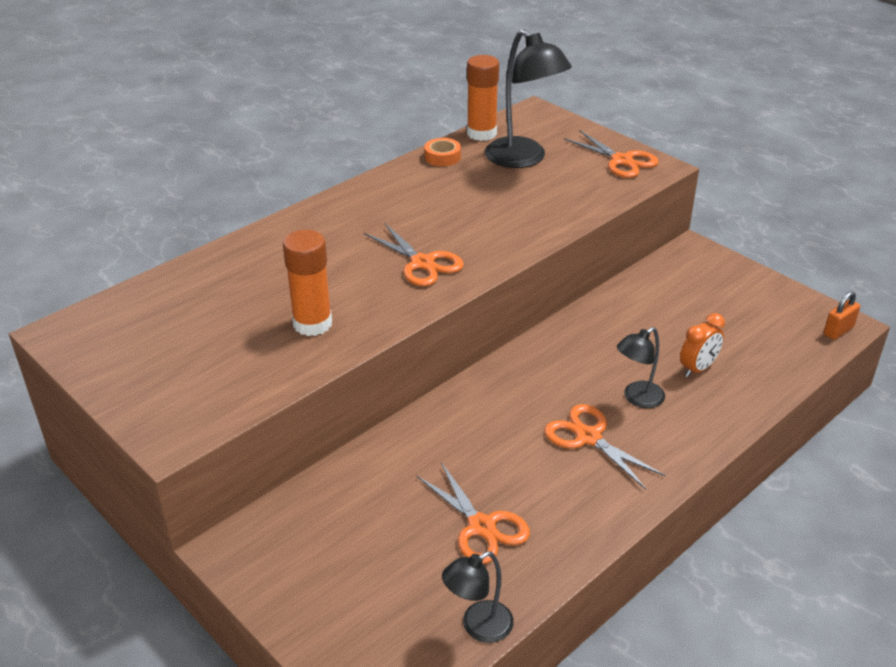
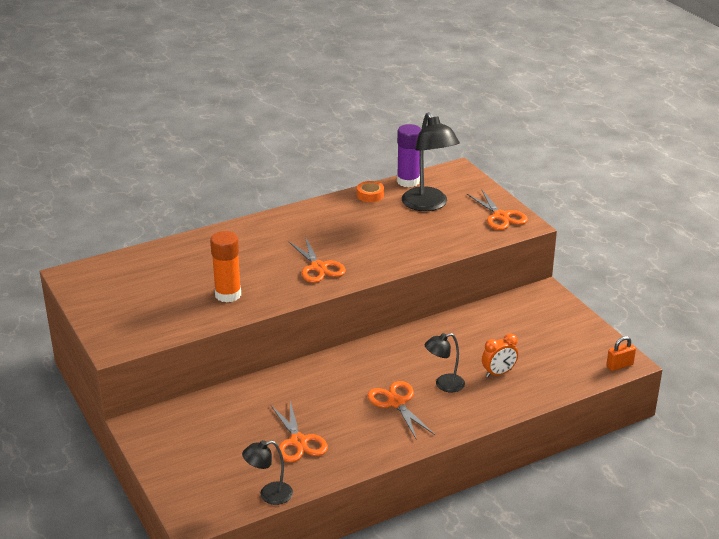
camera: 15 degrees right, 5 degrees down
orange glue stick [467,55,499,141] -> purple glue stick [397,124,421,187]

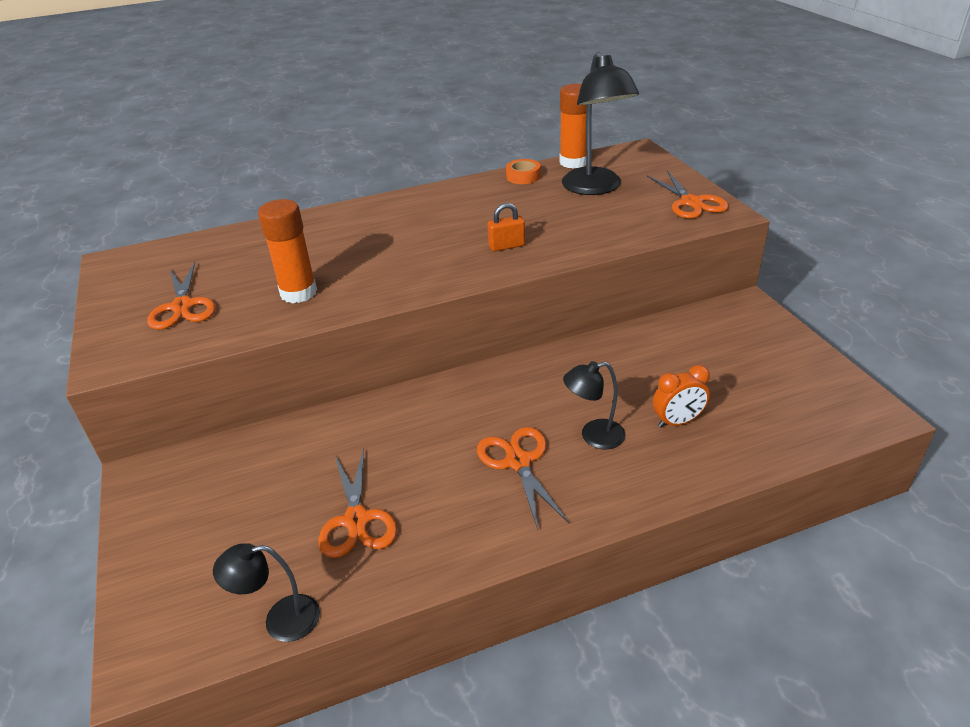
camera: 10 degrees right, 5 degrees up
orange scissors [288,237,346,283] -> orange scissors moved to [147,262,216,330]
purple glue stick [397,124,421,187] -> orange glue stick [560,84,586,169]
orange padlock [606,336,636,371] -> orange padlock moved to [488,203,525,252]

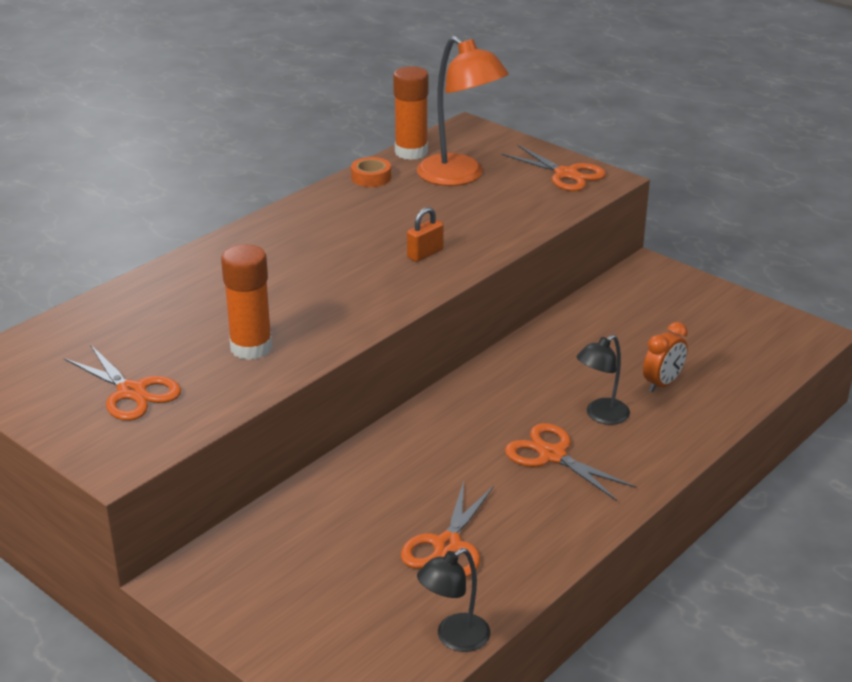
camera: 30 degrees left, 5 degrees down
orange scissors [318,448,397,558] -> orange scissors turned 60 degrees clockwise [401,481,494,578]
black lamp [562,52,639,195] -> orange lamp [417,36,509,186]

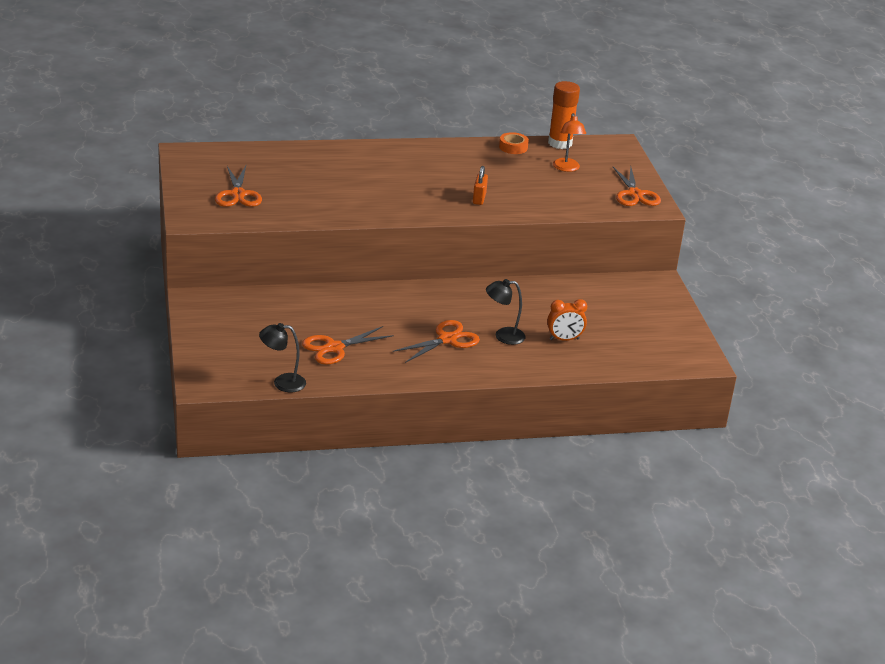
camera: 35 degrees right, 0 degrees up
orange glue stick [221,244,272,360] -> none
orange padlock [407,207,444,262] -> orange padlock turned 75 degrees counterclockwise [473,166,488,205]
orange lamp [417,36,509,186] -> orange lamp [553,113,586,172], size x0.56
orange scissors [505,423,636,501] -> orange scissors turned 60 degrees clockwise [392,320,480,363]

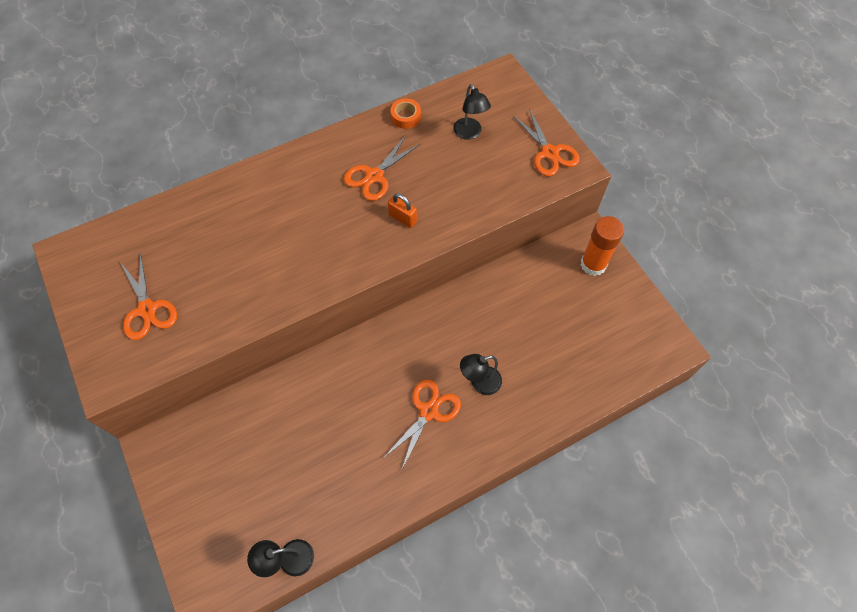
camera: 15 degrees left, 30 degrees up
orange scissors [302,326,394,364] -> orange scissors moved to [344,135,420,201]
orange padlock [473,166,488,205] -> orange padlock turned 45 degrees counterclockwise [388,193,417,228]
orange clock [547,299,587,341] -> none
orange glue stick [548,81,580,149] -> orange glue stick moved to [580,216,624,276]
orange lamp [553,113,586,172] -> black lamp [453,84,491,140]

